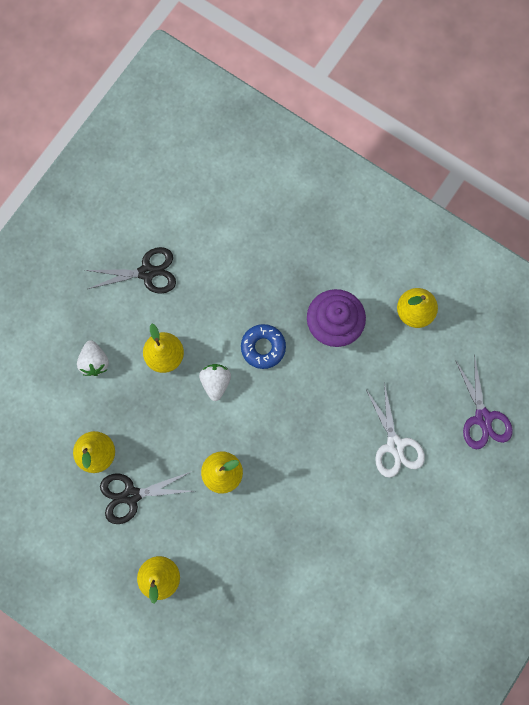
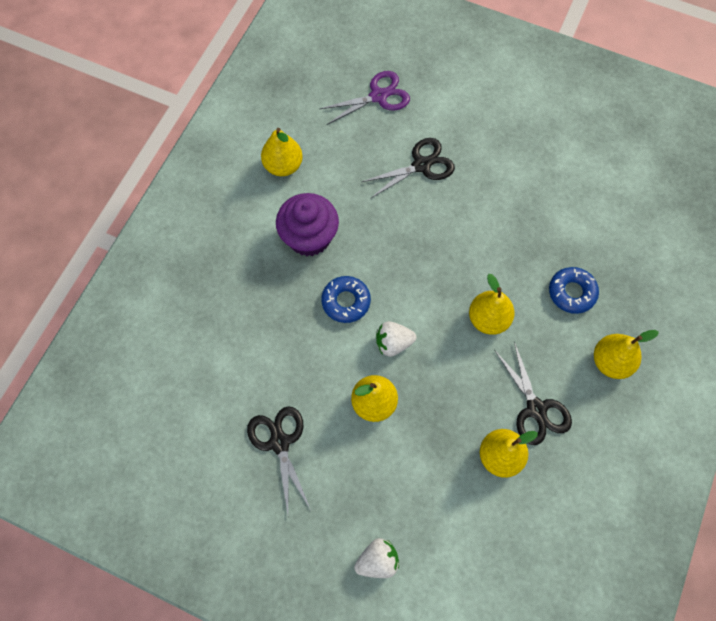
camera: 100 degrees left, 10 degrees down
white strawberry [77,340,109,376] -> white strawberry moved to [354,538,399,578]
white scissors [366,383,425,478] -> black scissors [362,138,455,199]
none -> blue donut [549,267,599,314]

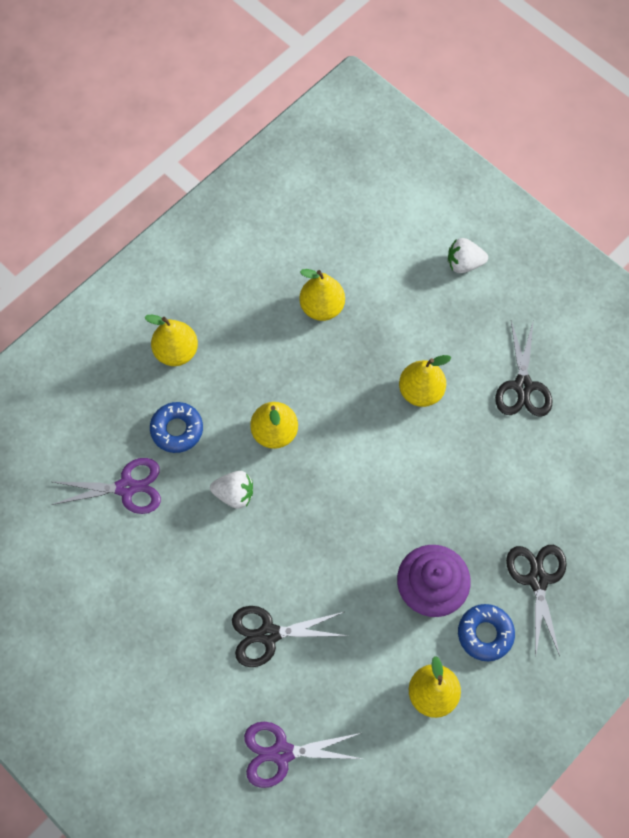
camera: 160 degrees left, 0 degrees up
blue donut [321,276,371,323] -> blue donut moved to [458,604,515,661]
white strawberry [376,321,416,357] -> white strawberry moved to [210,471,253,509]
black scissors [495,342,572,445] -> black scissors moved to [506,545,567,658]
none -> purple scissors [51,458,161,514]

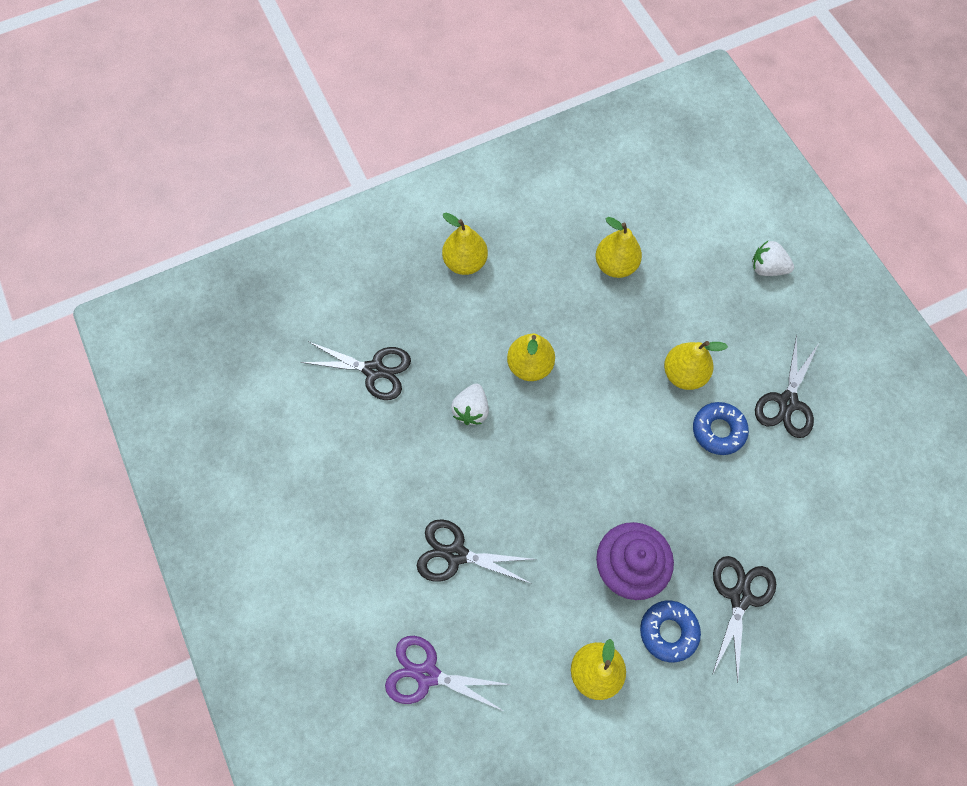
camera: 20 degrees right, 0 degrees up
purple scissors [51,458,161,514] -> black scissors [301,341,411,400]
blue donut [150,402,203,453] -> blue donut moved to [693,402,749,455]
white strawberry [210,471,253,509] -> white strawberry turned 75 degrees clockwise [451,384,489,425]

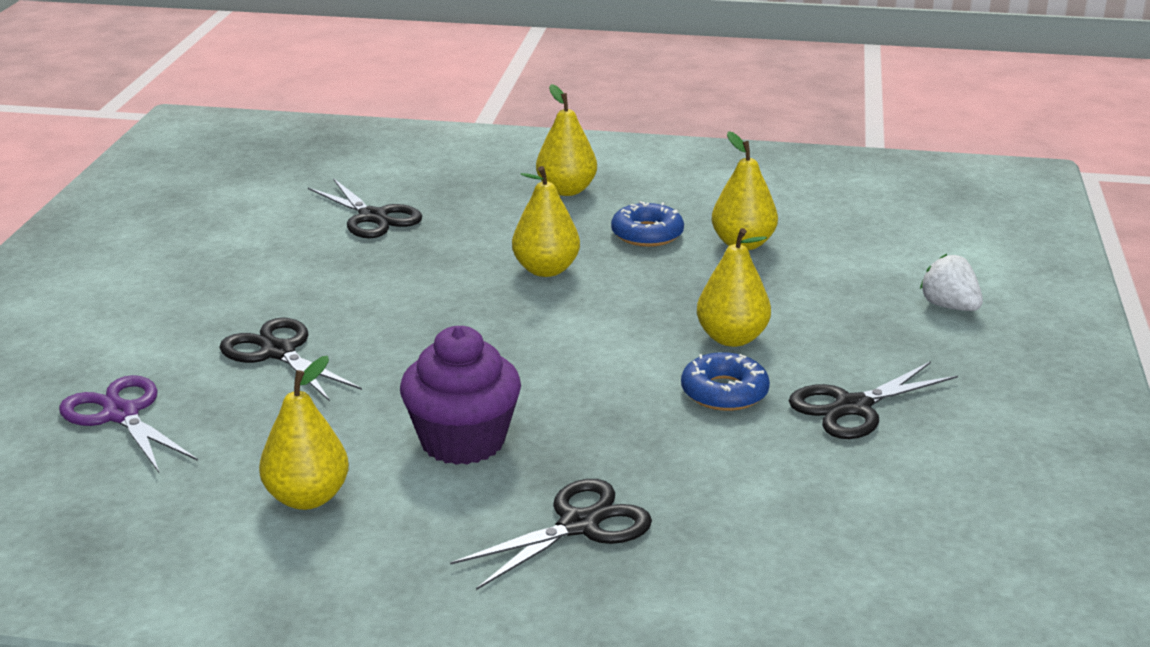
camera: 35 degrees right, 40 degrees down
white strawberry [451,384,489,425] -> none
blue donut [640,601,701,662] -> blue donut moved to [611,201,684,247]

